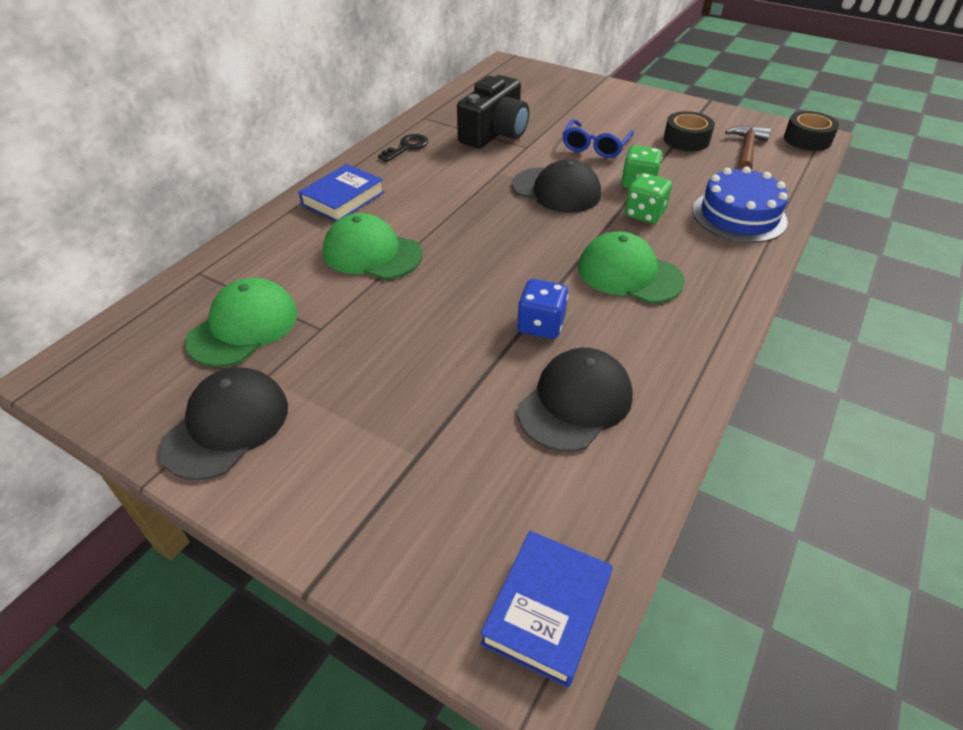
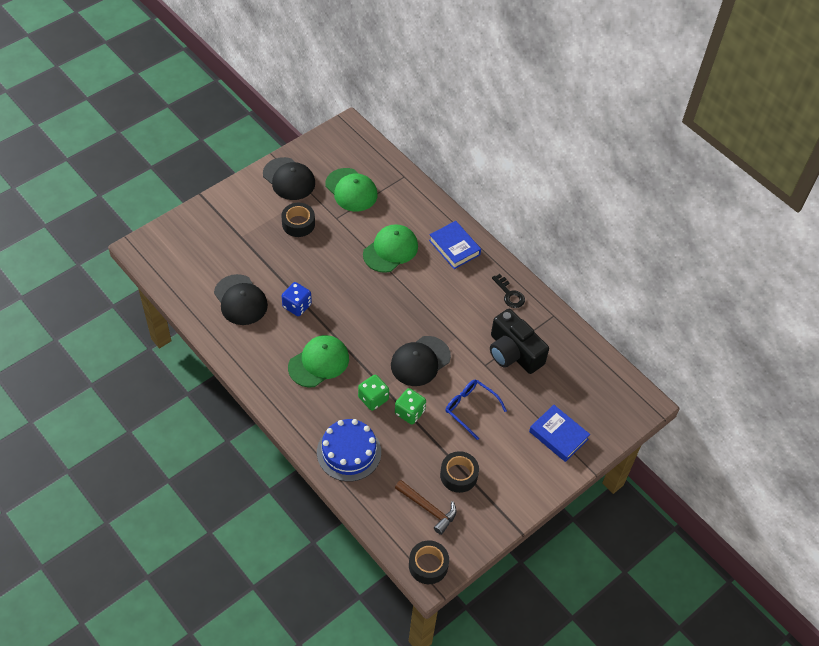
camera: 105 degrees right, 10 degrees up
blue book [480,531,613,688] -> blue book moved to [529,405,590,462]
none -> black tape [281,203,315,237]

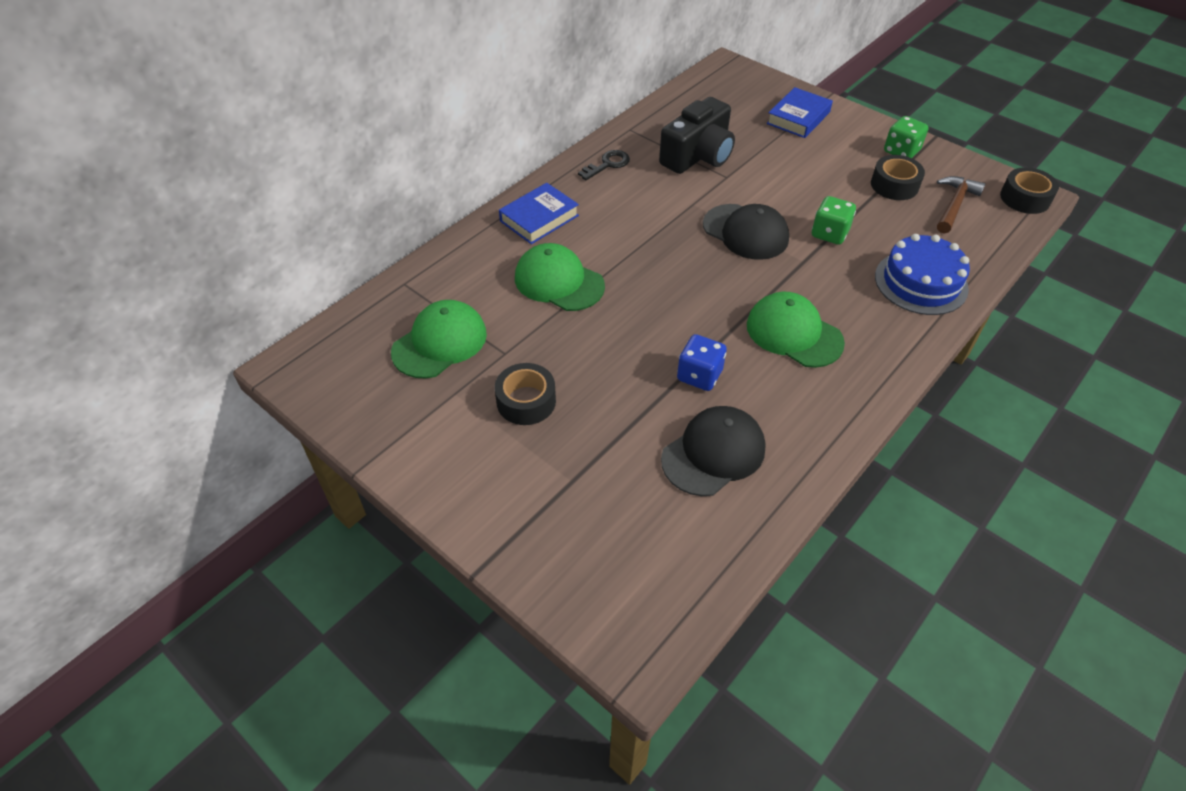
camera: 95 degrees left, 5 degrees down
black cap [263,157,315,200] -> none
green dice [358,375,389,411] -> green dice moved to [884,116,929,158]
blue glasses [445,380,507,440] -> none

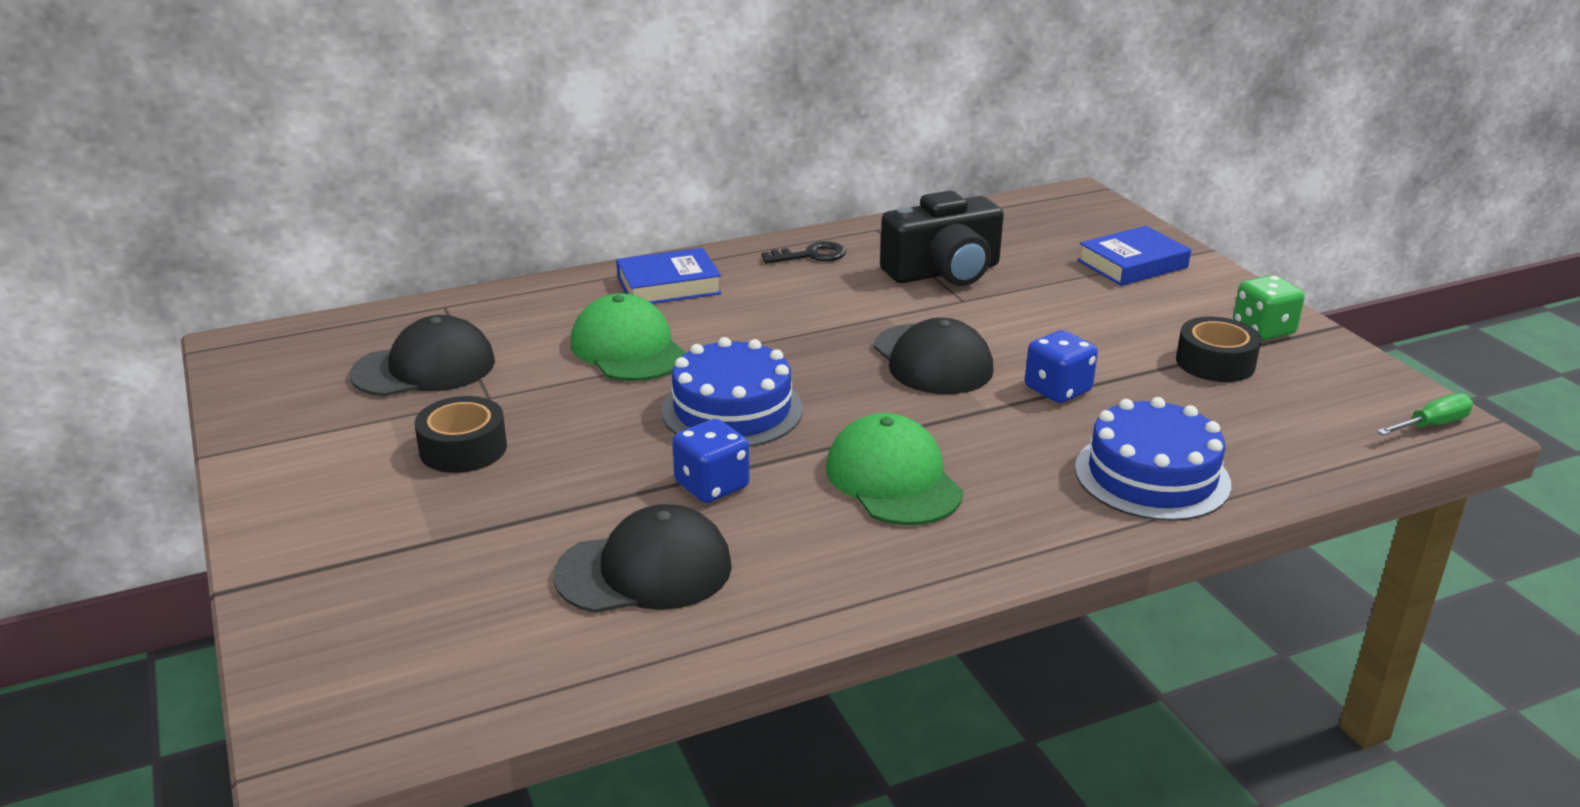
camera: 25 degrees right, 20 degrees down
green cap [391,300,487,378] -> black cap [350,315,495,396]
green dice [812,196,856,245] -> blue dice [1025,330,1098,403]
brown hammer [937,176,985,233] -> none
black tape [1000,167,1059,214] -> green screwdriver [1377,393,1473,435]
none -> blue cake [661,337,803,447]

